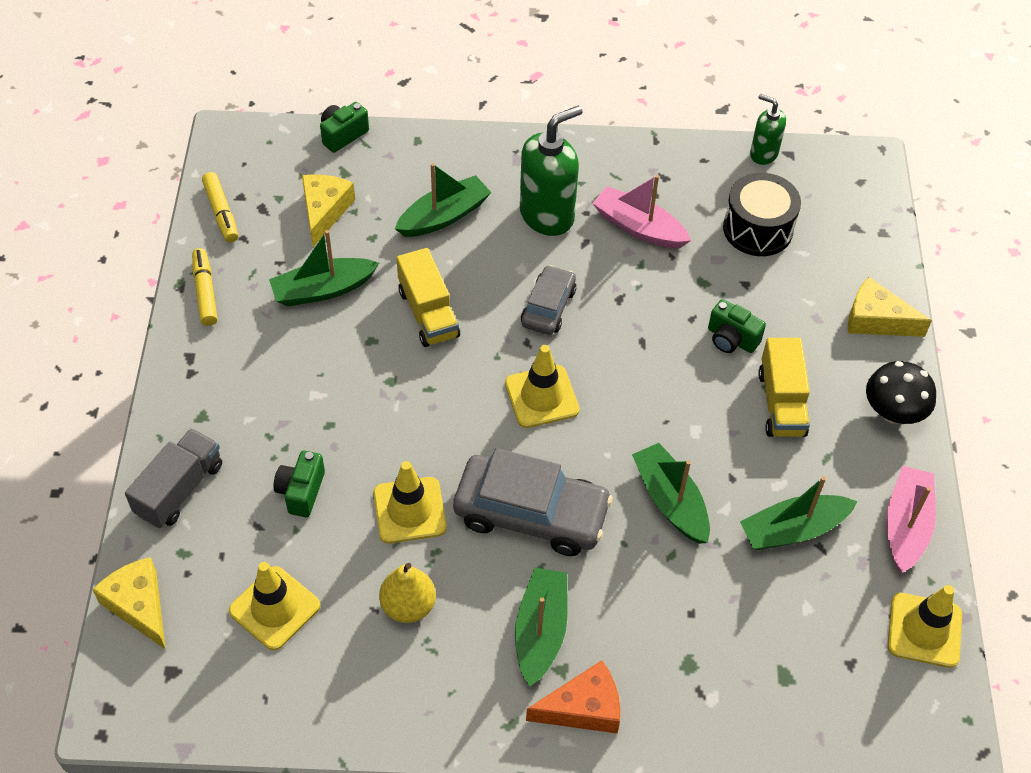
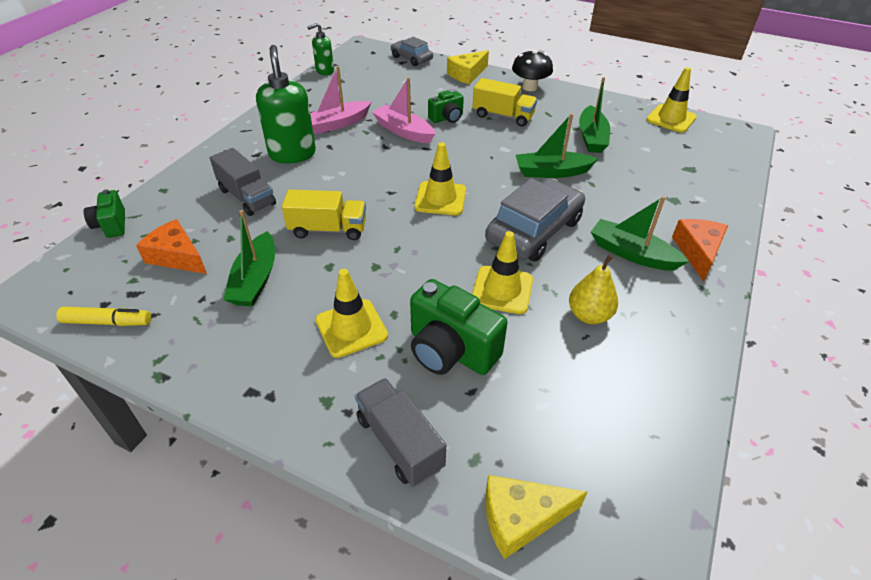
camera: 65 degrees left, 10 degrees down
yellow marker [192,248,218,326] -> none
yellow traffic cone [229,562,320,650] -> yellow traffic cone moved to [316,269,388,358]
green camera [273,451,325,517] -> green camera [410,279,508,375], size x1.74
yellow cheese [302,174,355,247] -> orange cheese [136,219,207,274]
green boat [395,163,491,237] -> grey truck [210,148,276,216]
grey car [521,265,576,335] -> grey car moved to [391,37,433,66]
black drum [723,173,801,256] -> none
pink boat [886,466,936,573] -> pink boat moved to [372,77,435,143]

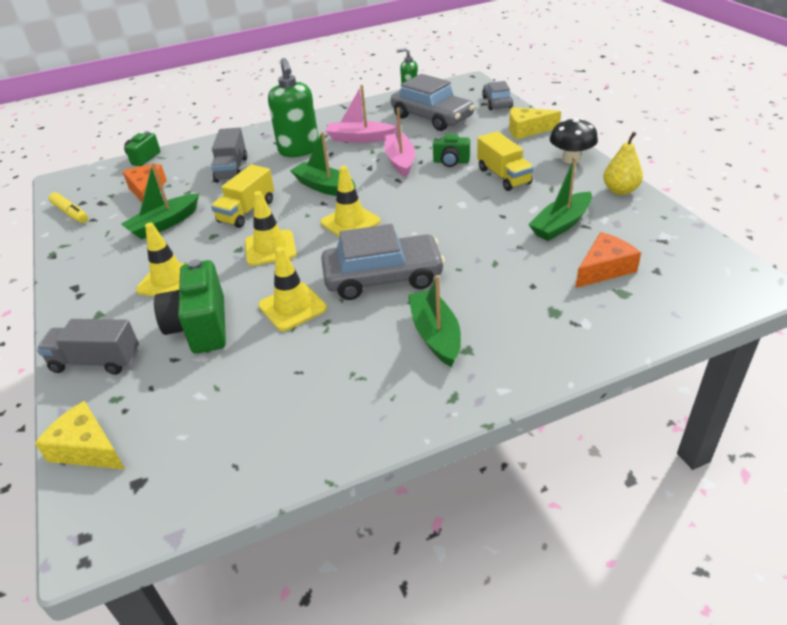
camera: 45 degrees right, 5 degrees down
green soap dispenser [256,45,316,163] -> green soap dispenser turned 135 degrees clockwise [268,58,319,157]
yellow truck [282,189,366,240] -> yellow truck turned 75 degrees clockwise [211,164,274,228]
grey truck [355,378,446,487] -> grey truck turned 90 degrees counterclockwise [37,319,139,375]
green boat [516,113,598,178] -> green boat moved to [290,132,356,196]
yellow pear [569,254,618,324] -> yellow pear moved to [603,132,643,195]
yellow traffic cone [646,67,697,133] -> yellow traffic cone moved to [245,191,296,266]
orange cheese [672,219,728,282] -> orange cheese moved to [576,232,641,288]
none -> grey car [391,74,475,131]

